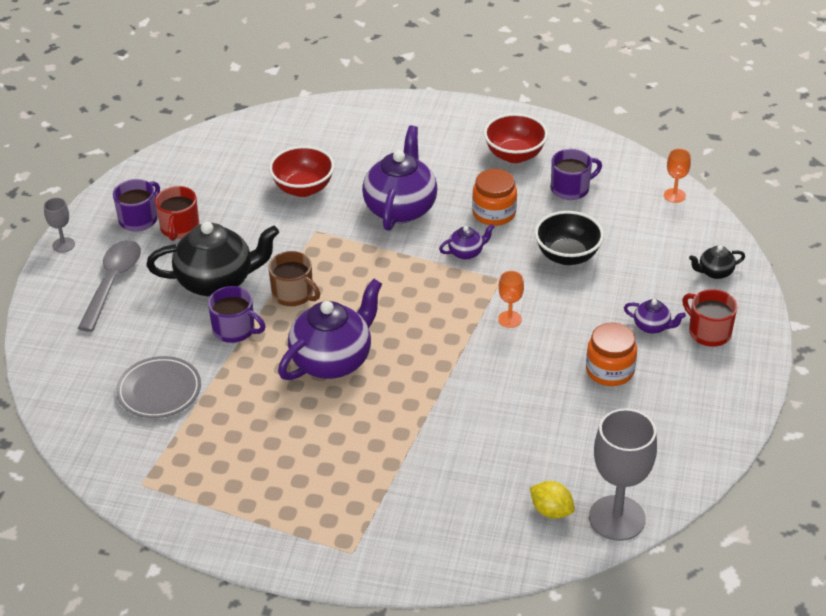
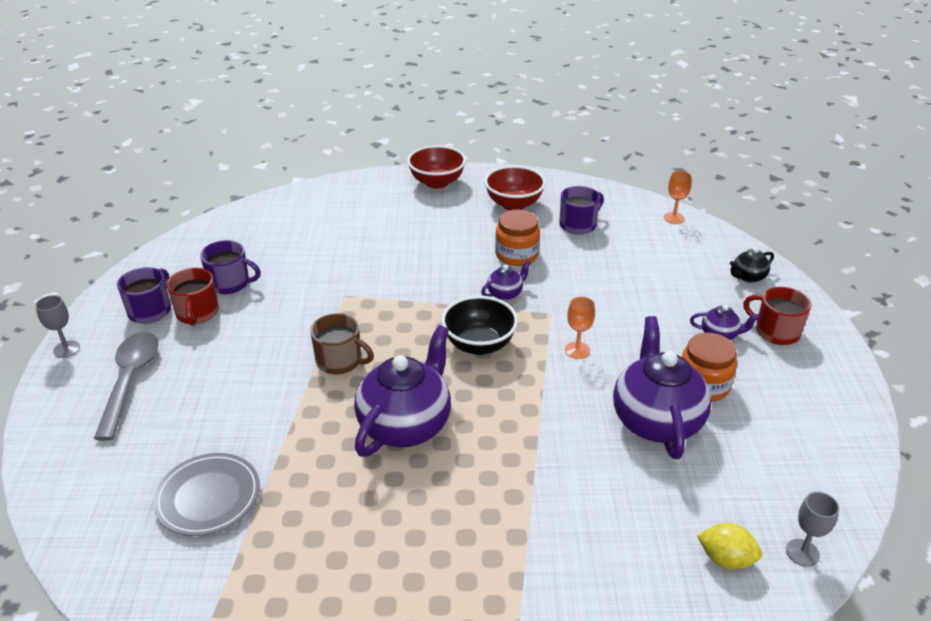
camera: 15 degrees left, 5 degrees down
black teapot [146,222,279,297] -> none
purple mug [208,286,266,343] -> purple mug moved to [200,240,261,294]
red bowl [269,146,335,197] -> red bowl moved to [407,145,466,189]
purple teapot [362,125,437,231] -> purple teapot moved to [613,316,712,459]
black bowl [535,211,604,265] -> black bowl moved to [441,296,518,355]
grey goblet [589,409,657,541] -> grey goblet [786,492,839,567], size x0.48

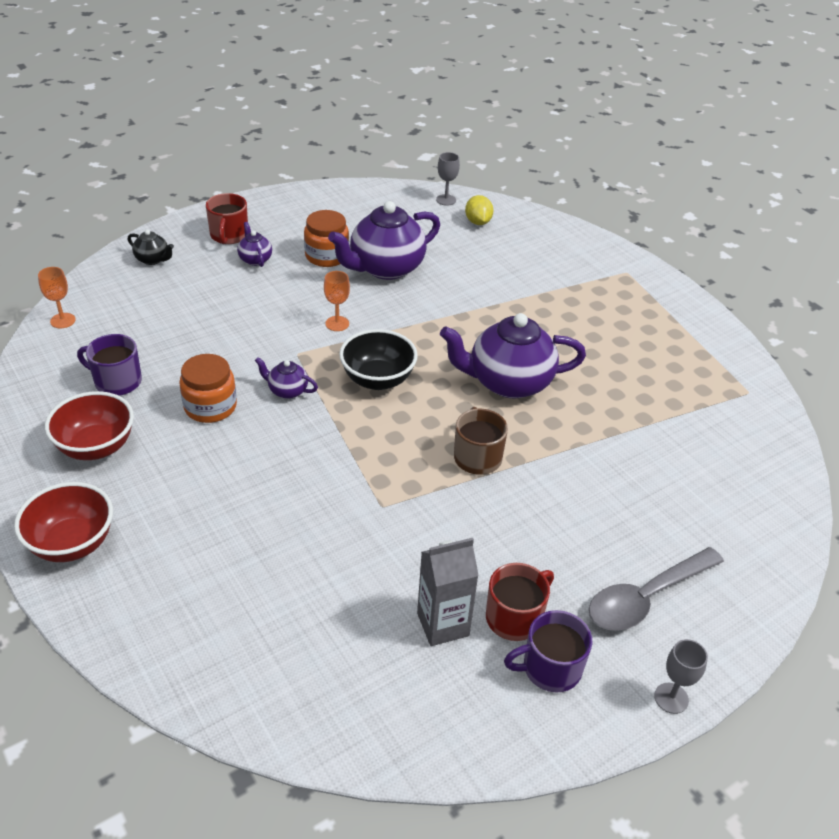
camera: 125 degrees left, 5 degrees up
grey plate [153,453,260,536] -> none
purple mug [200,240,261,294] -> grey carton [417,538,479,646]

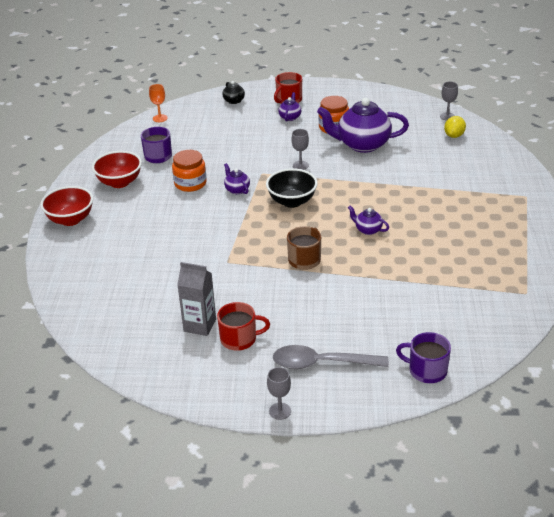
camera: 40 degrees right, 5 degrees down
orange goblet [324,271,350,331] -> grey goblet [291,129,309,170]
purple teapot [440,313,586,399] -> purple teapot [348,206,389,235], size x0.46
purple mug [504,610,592,693] -> purple mug moved to [396,332,451,383]

